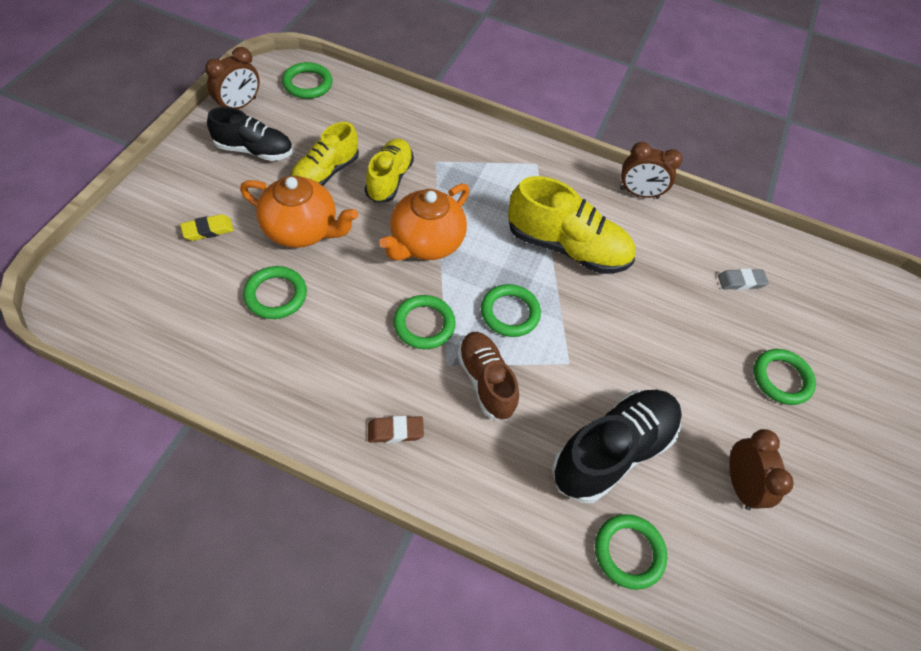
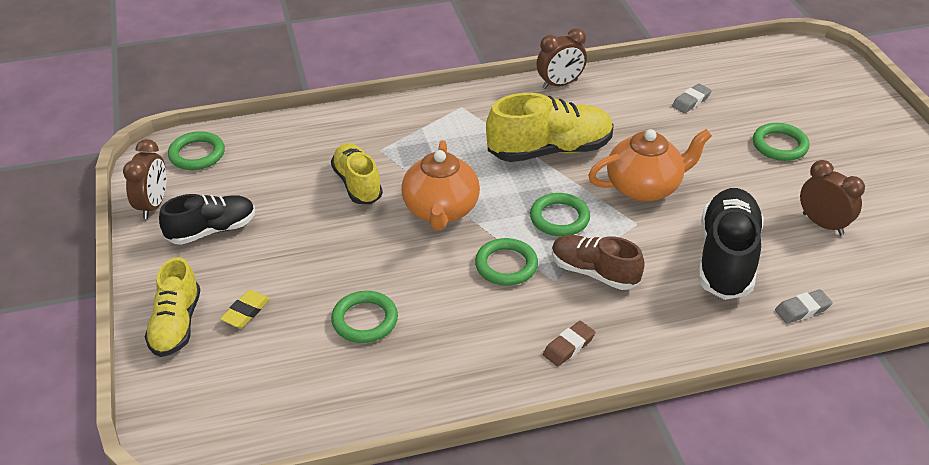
camera: 30 degrees left, 15 degrees down
orange teapot [240,176,358,248] -> orange teapot moved to [588,129,712,202]
yellow shoe [290,122,359,186] -> yellow shoe moved to [145,257,200,357]
green ring [595,514,667,590] -> grey eraser [775,289,833,324]

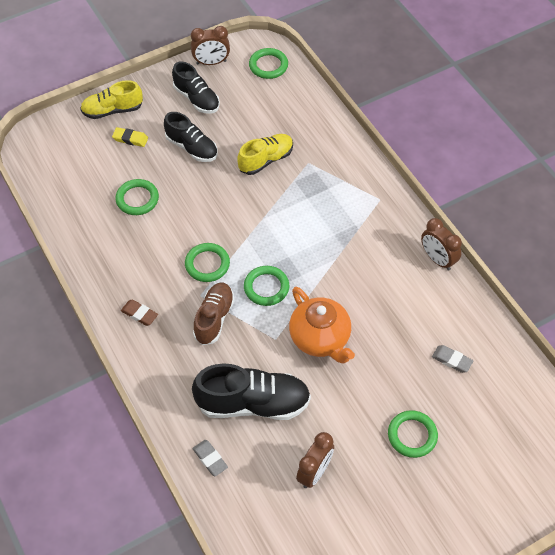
camera: 75 degrees right, 15 degrees up
orange teapot [401,140,480,231] -> none
yellow shoe [486,93,614,162] -> none
none -> black shoe [164,112,218,162]

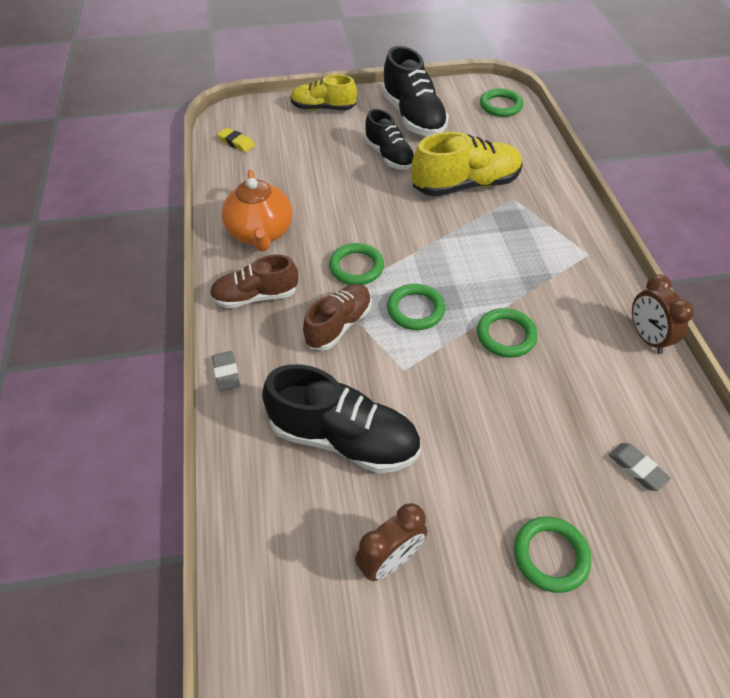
camera: 20 degrees right, 5 degrees down
yellow eraser [112,127,148,147] -> yellow eraser moved to [217,128,255,152]
green ring [115,179,159,215] -> green ring moved to [477,308,537,358]
brown eraser [121,300,158,326] -> brown shoe [210,254,298,308]
black shoe [172,61,220,114] -> black shoe [382,46,449,136], size x1.53
brown clock [191,26,230,65] -> none
grey eraser [193,440,228,476] -> grey eraser moved to [212,351,240,391]
yellow shoe [238,134,293,175] -> yellow shoe [412,132,522,197], size x1.53
orange teapot [289,286,355,363] -> orange teapot moved to [222,170,292,252]

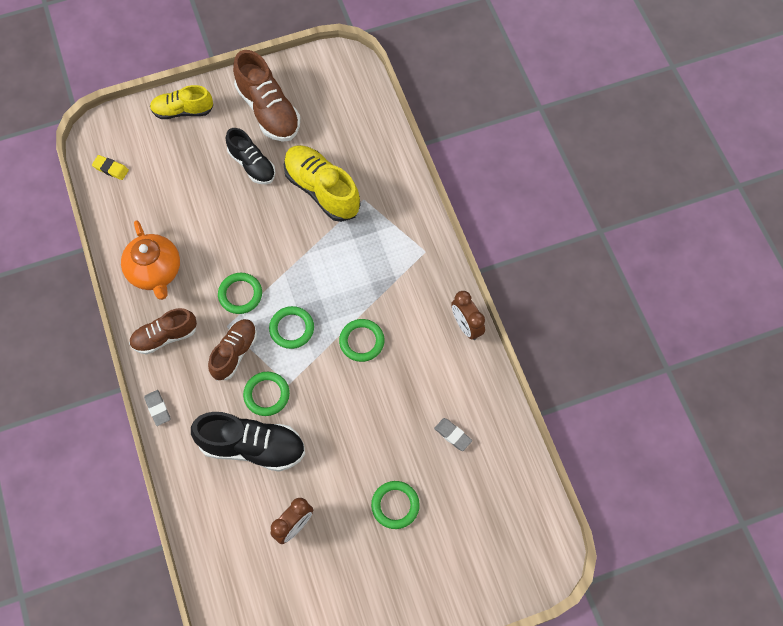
camera: 10 degrees left, 15 degrees up
black shoe [382,46,449,136] -> brown shoe [233,50,300,142]
yellow shoe [412,132,522,197] -> yellow shoe turned 105 degrees counterclockwise [284,145,361,222]
green ring [480,88,523,117] -> green ring moved to [243,372,290,416]

